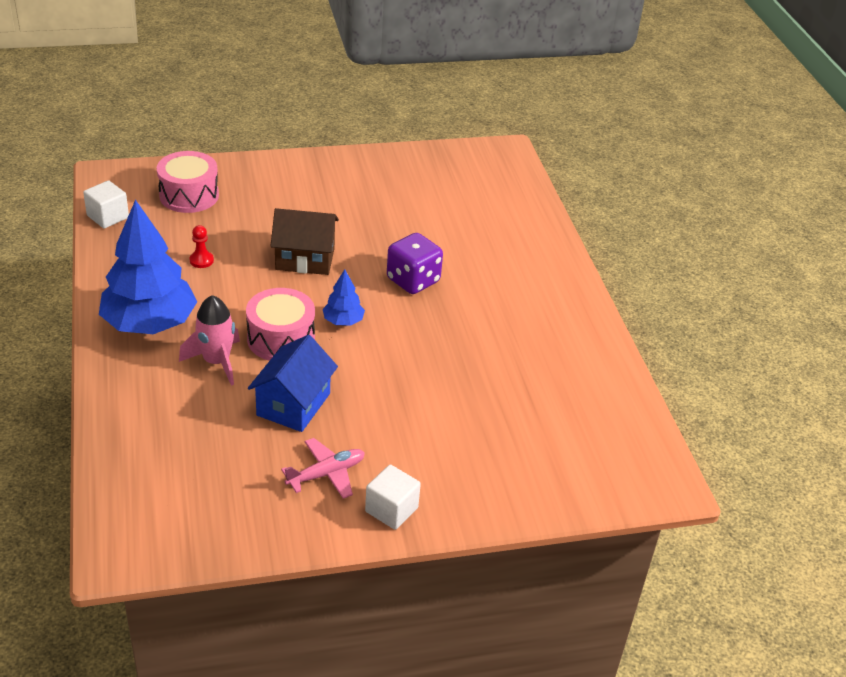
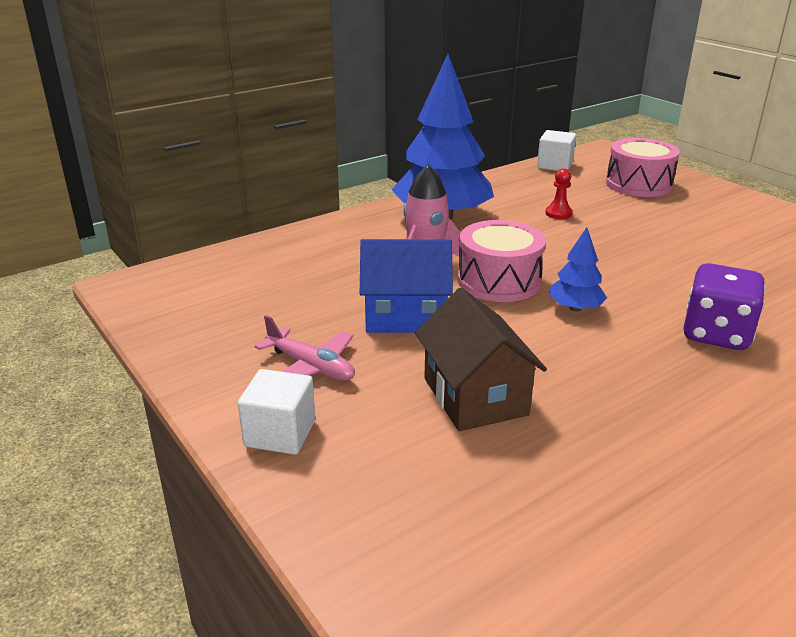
camera: 70 degrees right, 10 degrees down
brown house [271,208,339,275] -> brown house moved to [415,288,547,431]

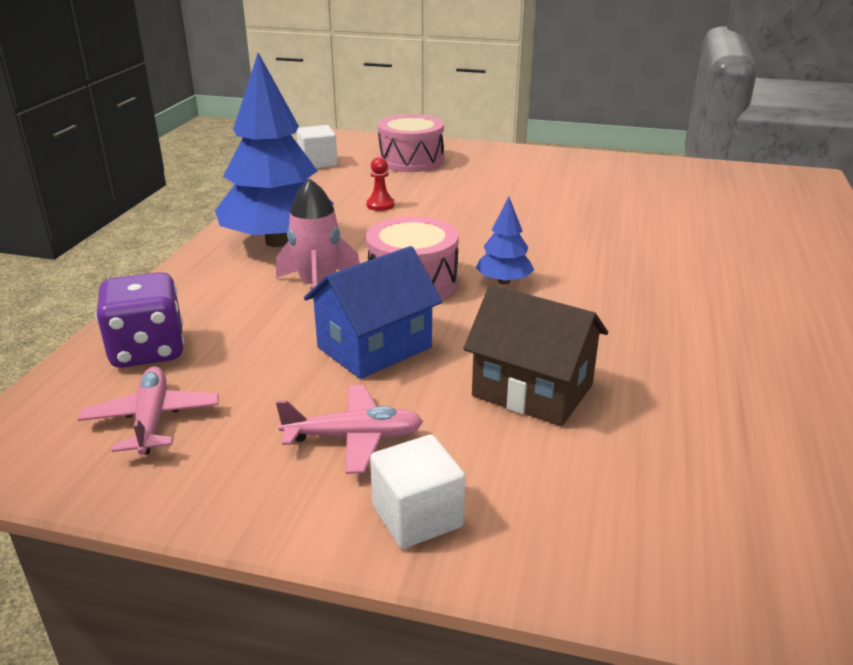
camera: 40 degrees left, 0 degrees up
purple dice [683,263,766,350] -> purple dice moved to [95,272,184,368]
none -> pink plane [78,366,219,455]

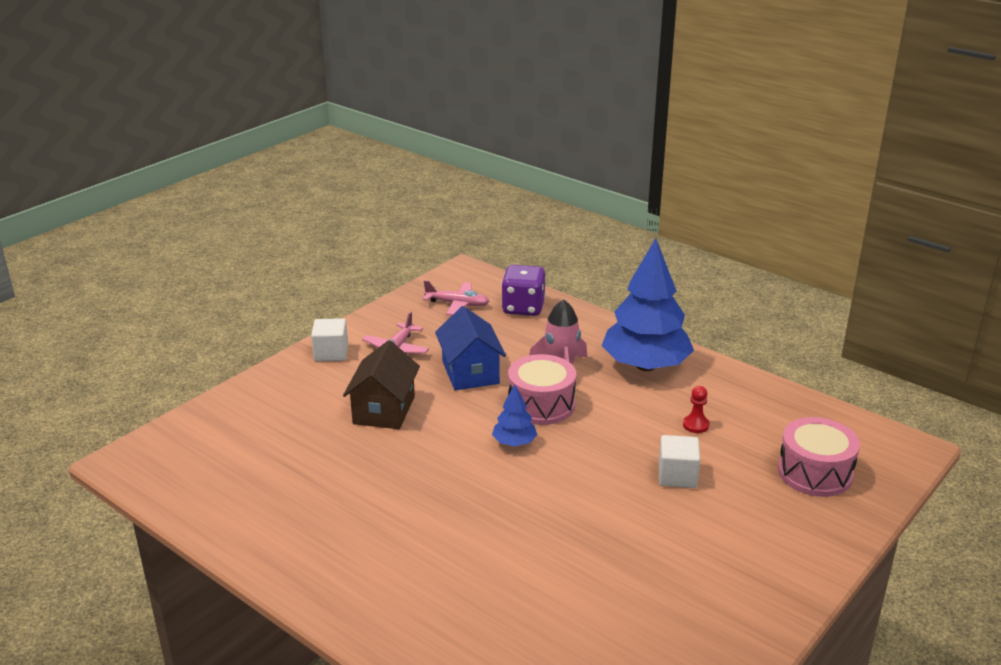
camera: 115 degrees right, 0 degrees up
white cube [297,125,338,168] -> white cube moved to [659,435,700,488]
brown house [463,285,608,426] -> brown house turned 45 degrees counterclockwise [343,340,420,429]

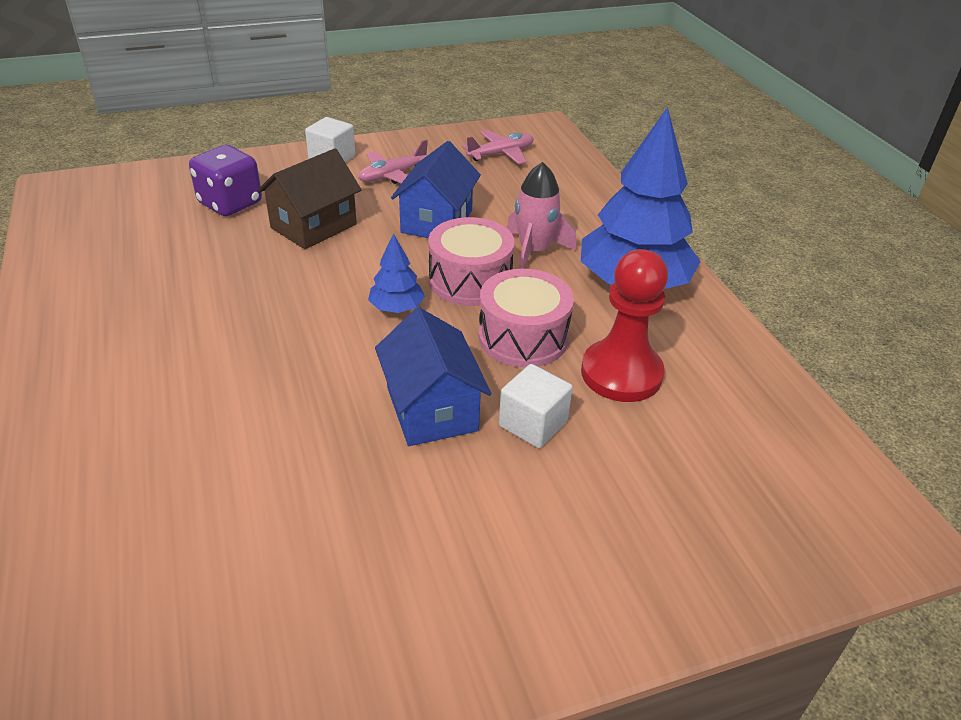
camera: 30 degrees right, 10 degrees up
pink plane [423,280,490,315] -> pink plane turned 75 degrees counterclockwise [462,130,534,164]
purple dice [501,265,546,316] -> purple dice moved to [189,145,262,216]
red pawn [683,386,710,433] -> red pawn [581,249,668,402], size x2.27
pink drum [778,417,860,497] -> pink drum moved to [478,269,574,368]
none -> blue house [375,307,491,446]

